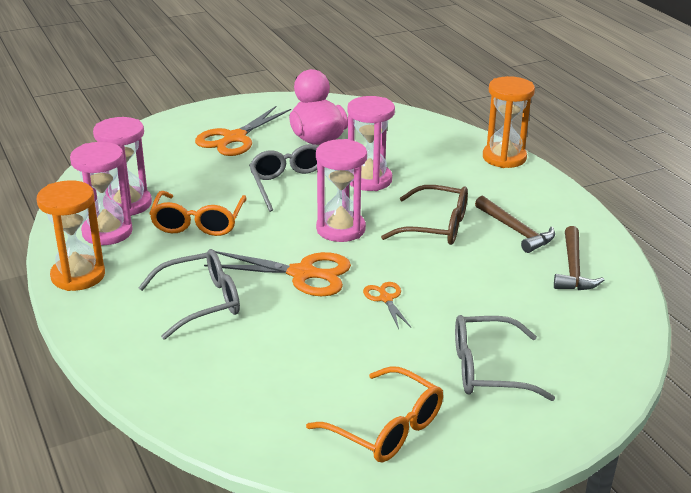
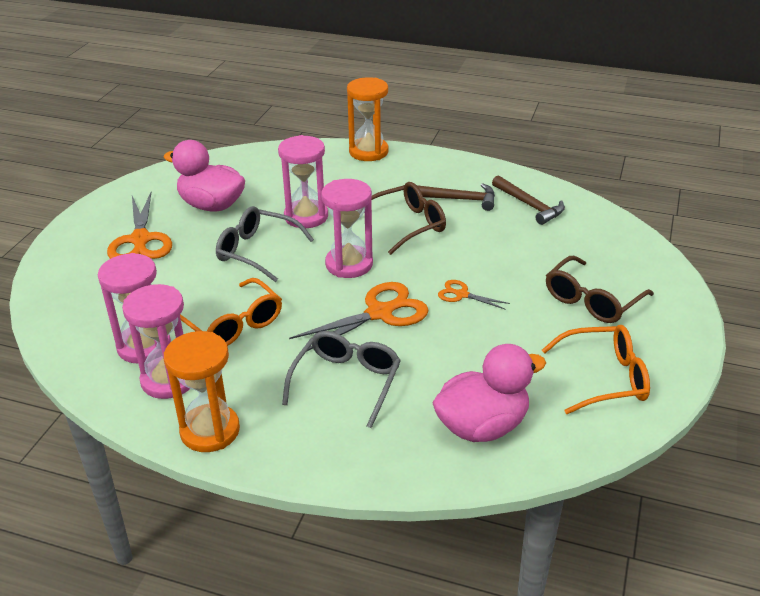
camera: 45 degrees left, 5 degrees up
grey glasses [455,315,555,401] -> brown glasses [546,256,654,323]
none -> pink duck [432,344,546,442]

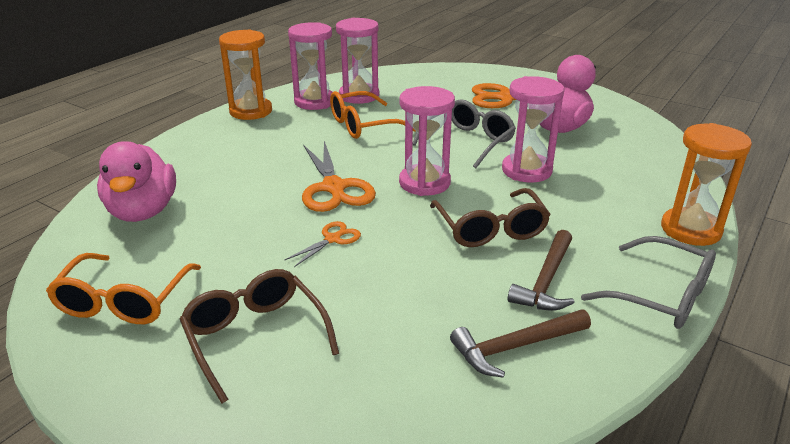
camera: 105 degrees right, 5 degrees down
grey glasses [282,331,401,428] -> grey glasses moved to [581,236,716,329]

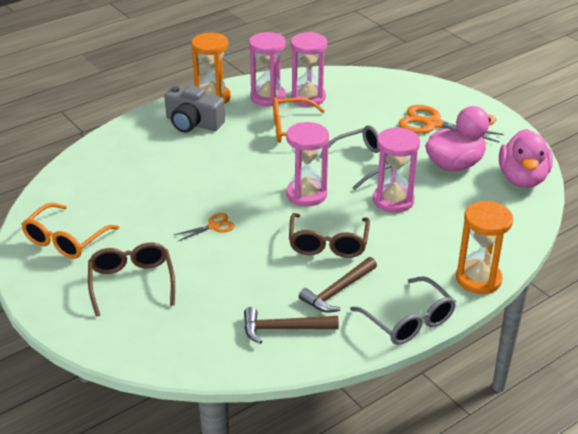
camera: 20 degrees right, 5 degrees up
pink duck [97,141,176,222] -> pink duck moved to [499,129,553,188]
orange scissors [302,141,376,212] -> none
none -> grey camera [164,85,225,133]

